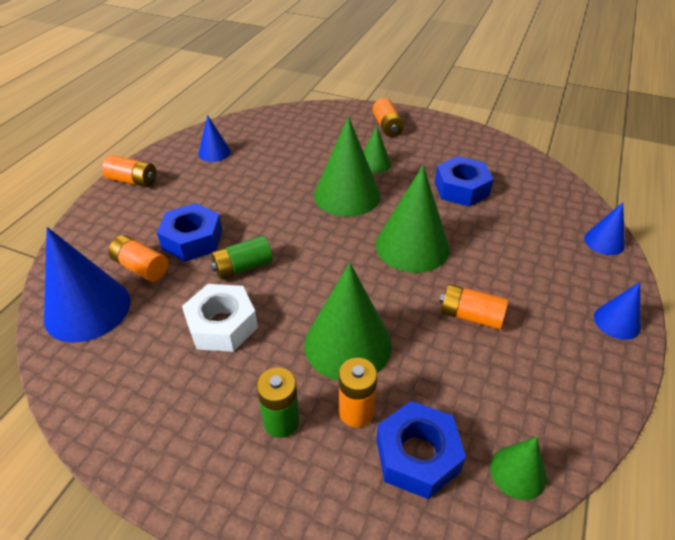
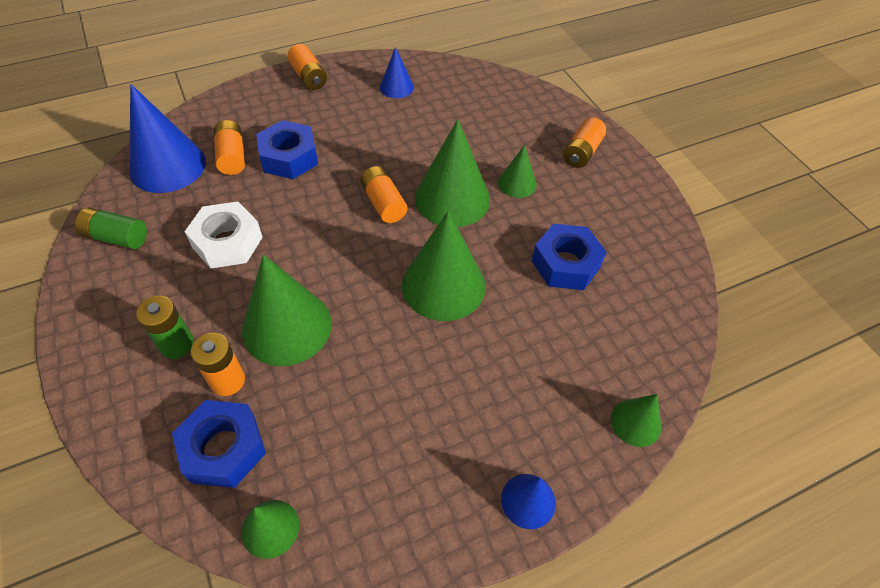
camera: 40 degrees right, 10 degrees up
green battery [211,236,273,279] -> green battery moved to [75,208,147,249]
orange battery [439,284,508,329] -> orange battery moved to [360,166,408,223]
blue cone [584,202,625,255] -> green cone [611,394,661,447]

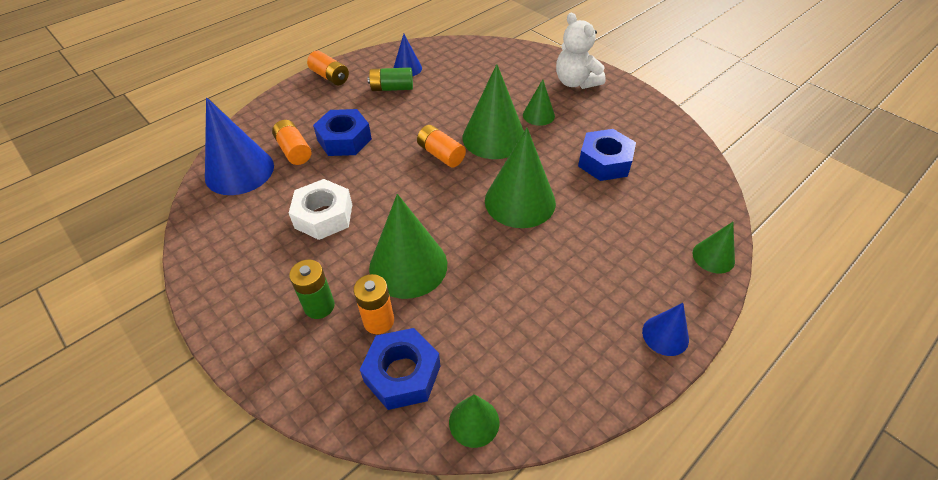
camera: 15 degrees left, 5 degrees down
green battery [75,208,147,249] -> green battery moved to [368,67,413,91]
orange battery [563,117,606,168] -> white teddy bear [556,13,606,89]

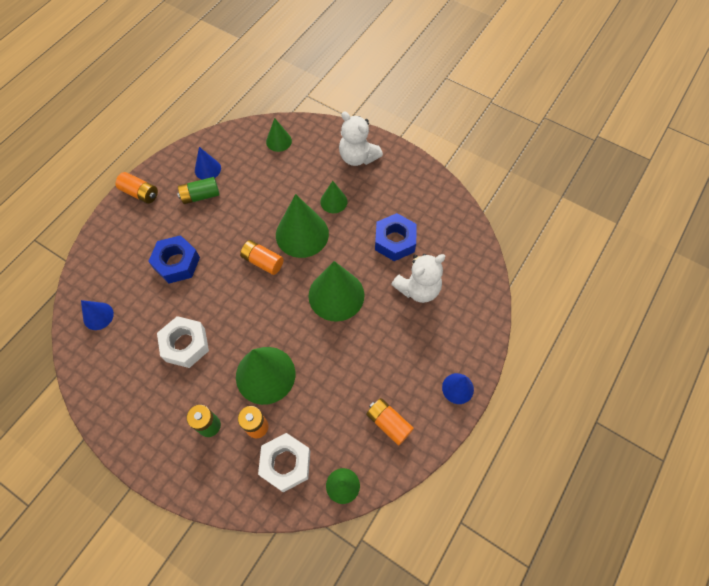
camera: 15 degrees left, 15 degrees up
blue cone [205,98,274,195] -> blue cone [81,300,114,330], size x0.53
orange battery [272,120,311,165] -> orange battery moved to [366,398,414,445]
blue nut [360,328,440,410] -> white nut [258,433,310,492]
green cone [693,222,735,274] -> green cone moved to [266,118,292,152]
none -> white teddy bear [391,254,445,303]

